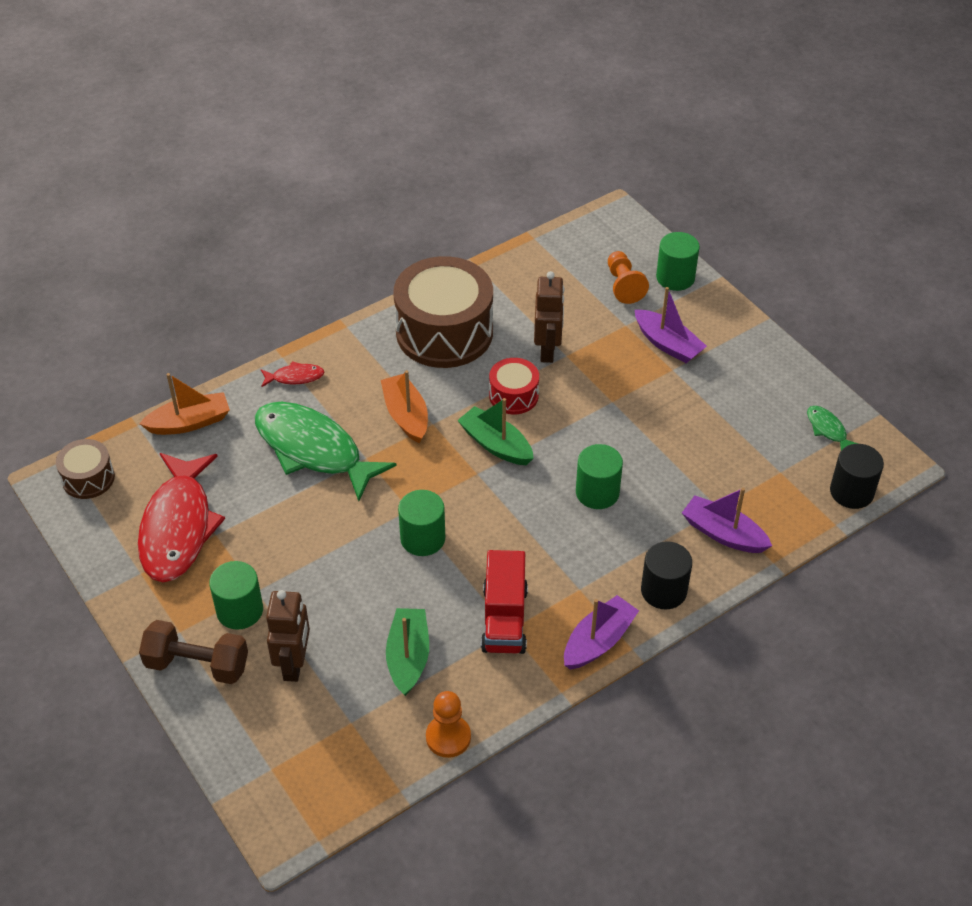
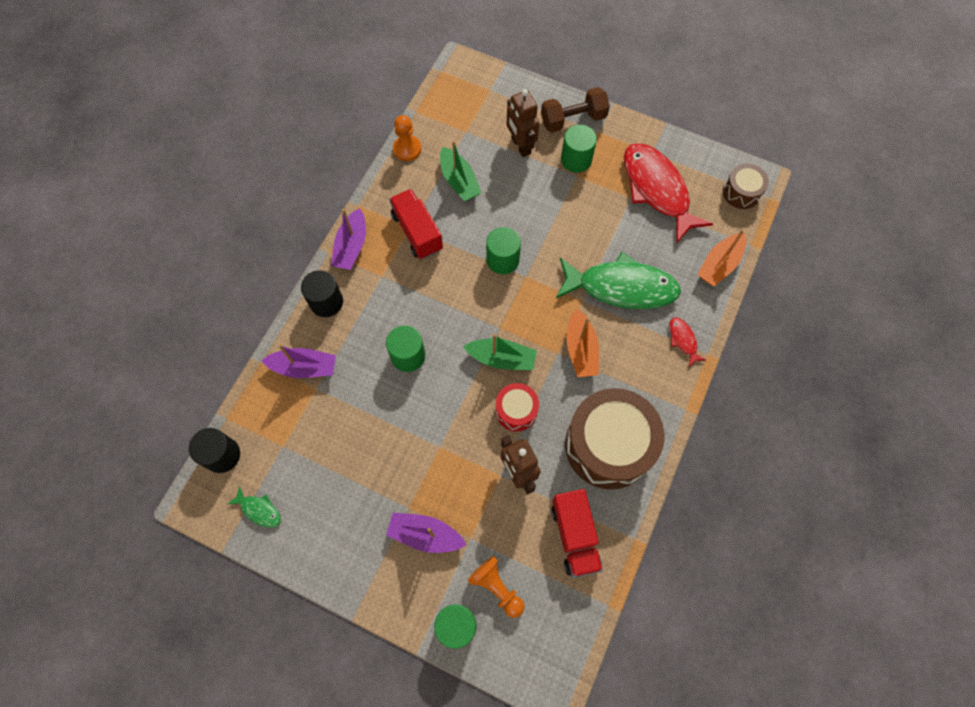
camera: 150 degrees right, 20 degrees up
red fish [261,361,325,387] -> red fish turned 105 degrees clockwise [669,317,706,367]
orange boat [381,370,428,444] -> orange boat turned 45 degrees clockwise [567,309,599,377]
none -> red truck [551,489,603,578]

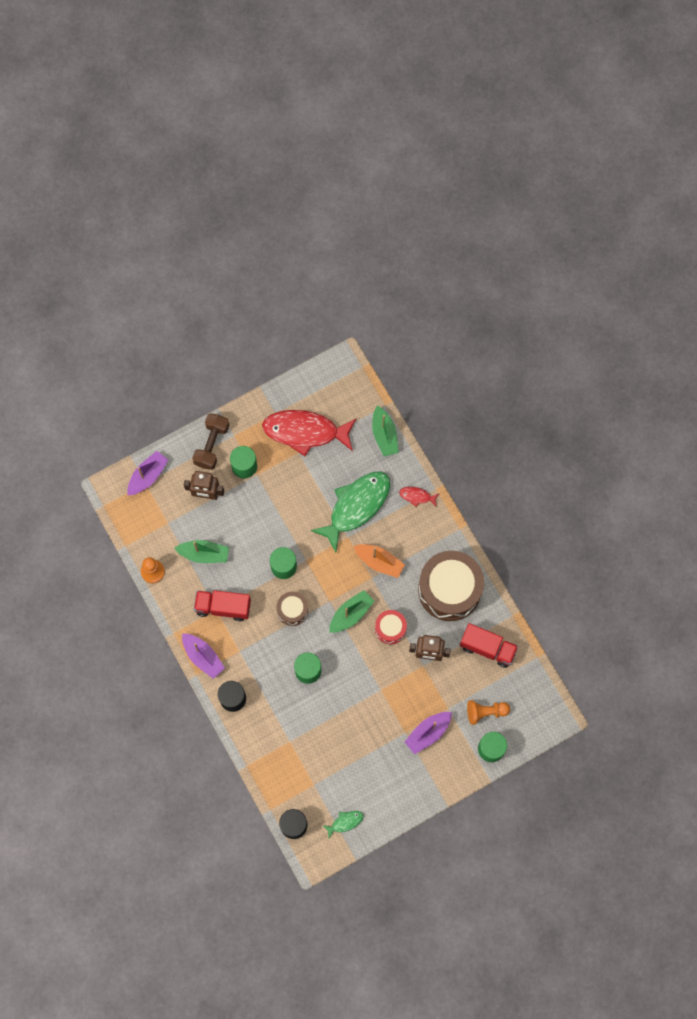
camera: 55 degrees left, 5 degrees up
purple boat [261,344,336,378] -> purple boat moved to [127,451,168,495]
orange boat [697,229,746,286] -> green boat [372,406,399,456]
brown drum [723,163,769,209] -> brown drum moved to [277,592,308,626]

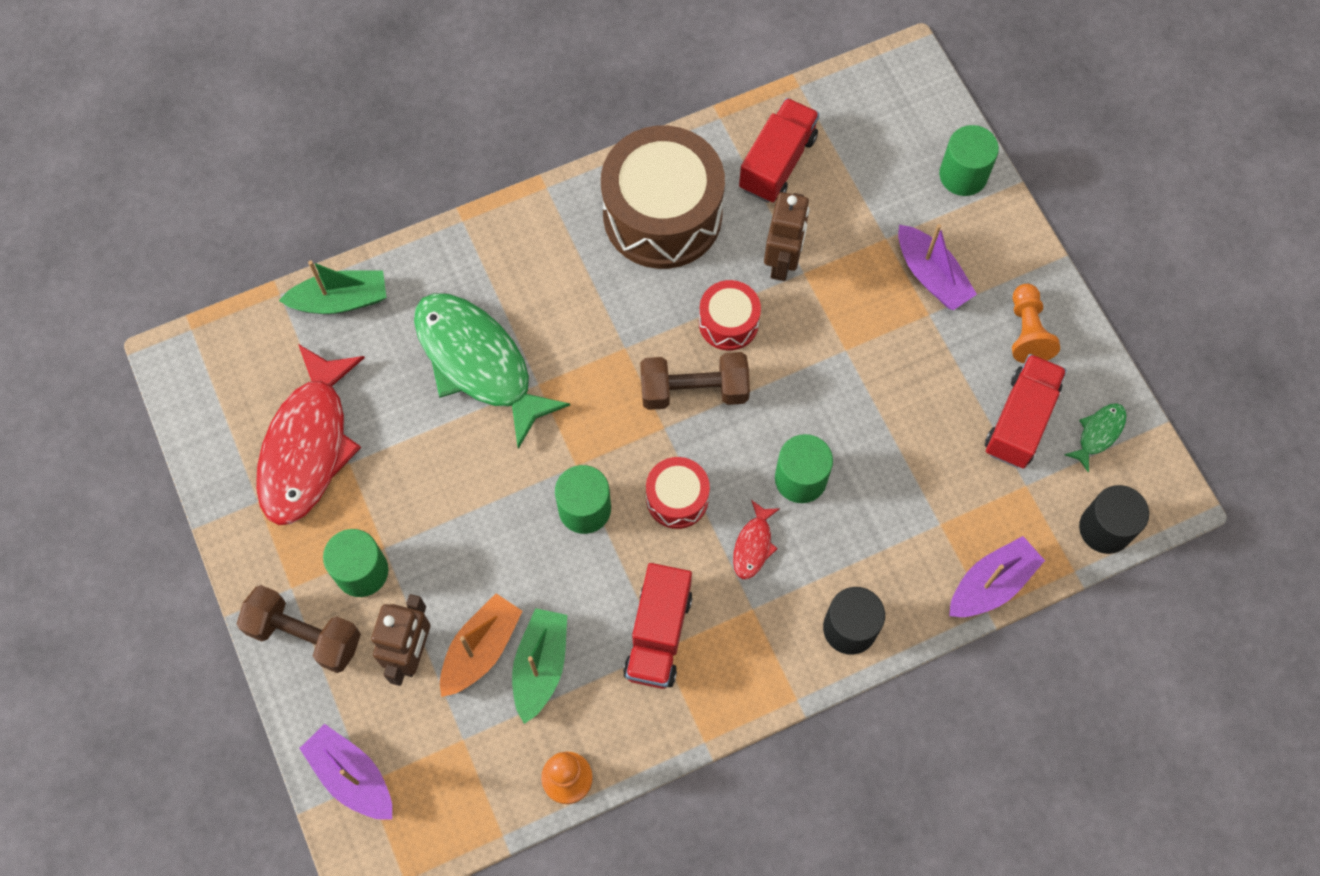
camera: 85 degrees left, 5 degrees down
purple boat [182,633,225,679] -> purple boat moved to [949,536,1045,617]
brown drum [277,592,308,626] -> red drum [646,457,710,529]
green fish [323,811,364,838] -> green fish turned 60 degrees clockwise [1064,403,1127,473]
green boat [329,590,374,633] -> brown dumbbell [640,352,750,410]
orange boat [354,544,405,578] -> orange boat moved to [440,594,523,697]
red fish [399,487,439,507] -> red fish moved to [733,500,780,579]
orange pawn [467,700,510,725] -> orange pawn moved to [1012,284,1060,363]
none -> red truck [985,354,1067,469]

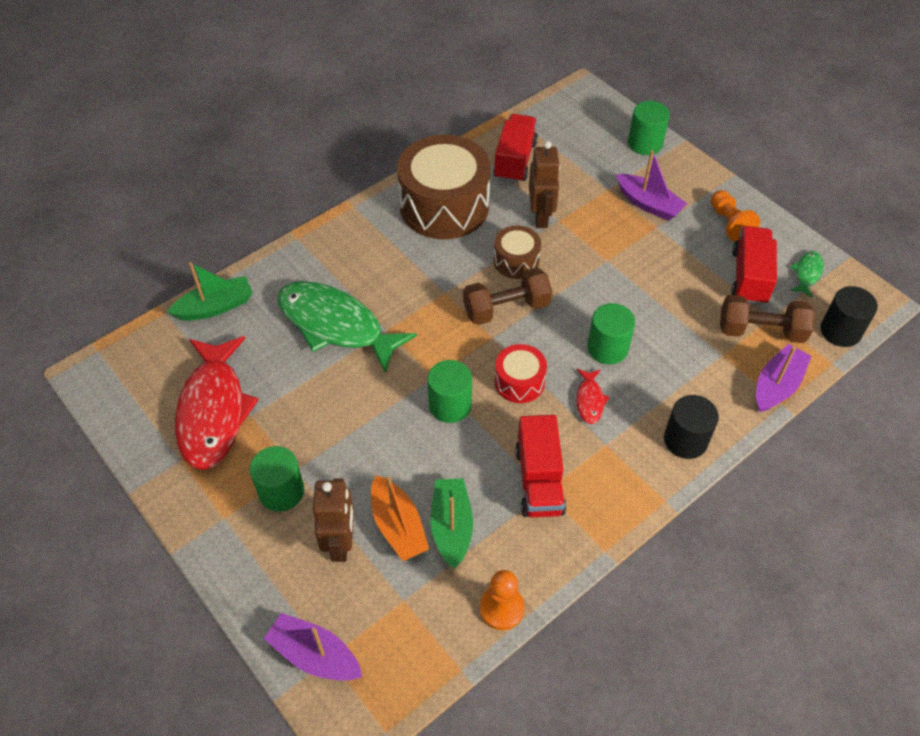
camera: 15 degrees left, 15 degrees down
brown dumbbell [237,585,361,673] -> brown dumbbell moved to [720,295,815,343]
orange boat [440,594,523,697] -> orange boat turned 135 degrees clockwise [371,475,429,561]
red drum [699,280,761,351] -> brown drum [494,225,541,279]

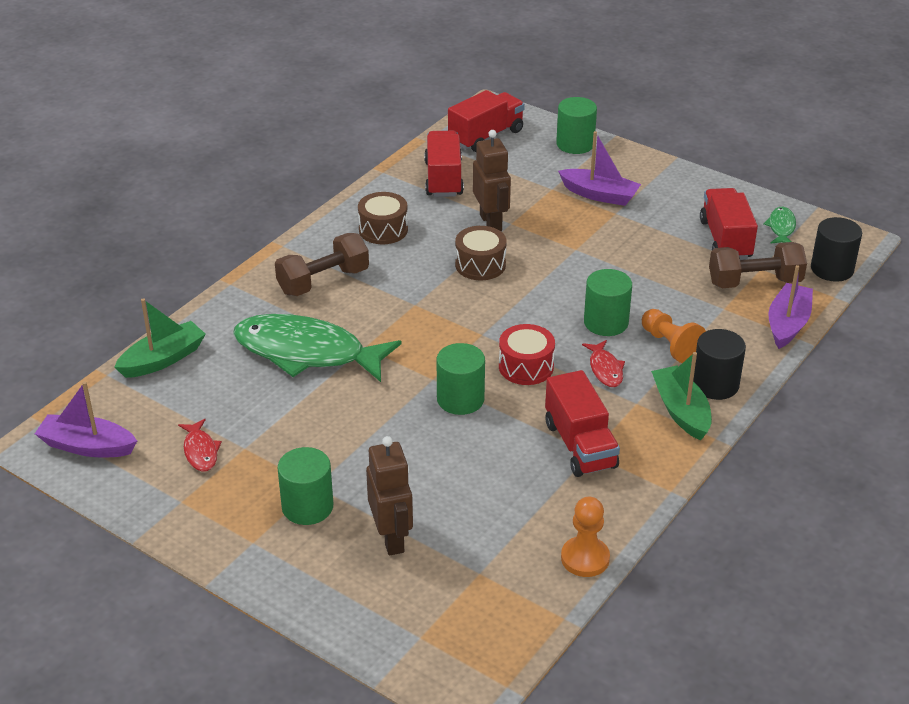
camera: 15 degrees left, 15 degrees down
red fish [175,336,258,470] -> red fish [178,419,222,471], size x0.42
purple boat [264,613,362,681] -> purple boat moved to [35,381,137,458]
orange boat [371,475,429,561] -> none
brown drum [397,135,491,239] -> brown drum [358,192,408,244], size x0.49
green boat [430,478,473,569] -> green boat moved to [651,352,712,441]
brown dumbbell [463,267,552,325] -> brown dumbbell moved to [275,233,369,296]
orange pawn [711,190,760,242] -> orange pawn moved to [642,309,706,363]
none -> red truck [448,90,525,152]

